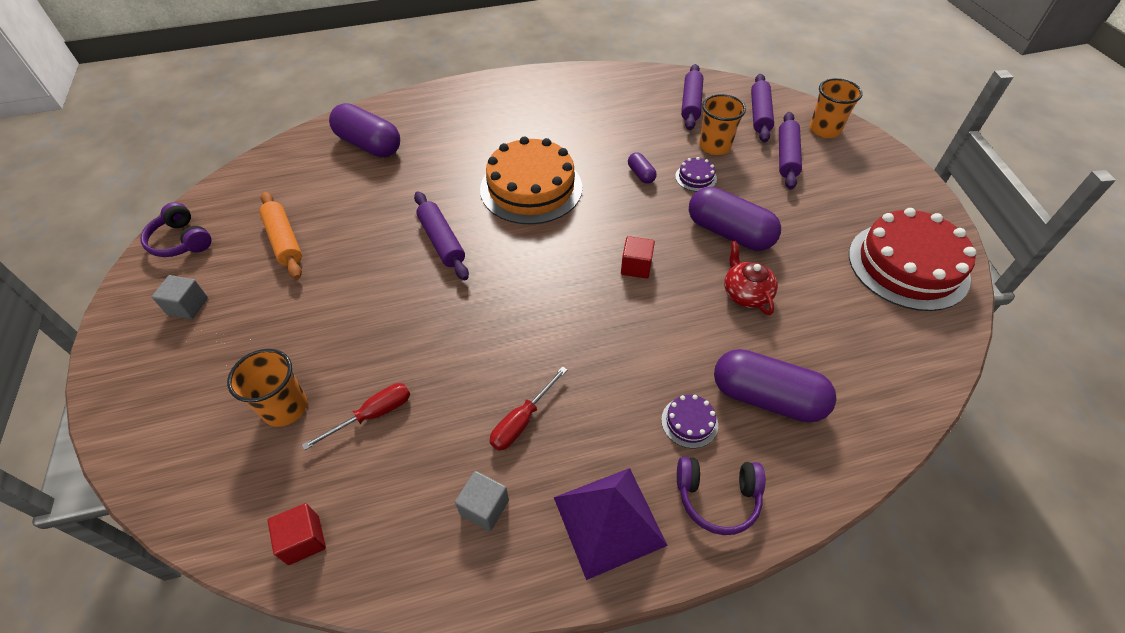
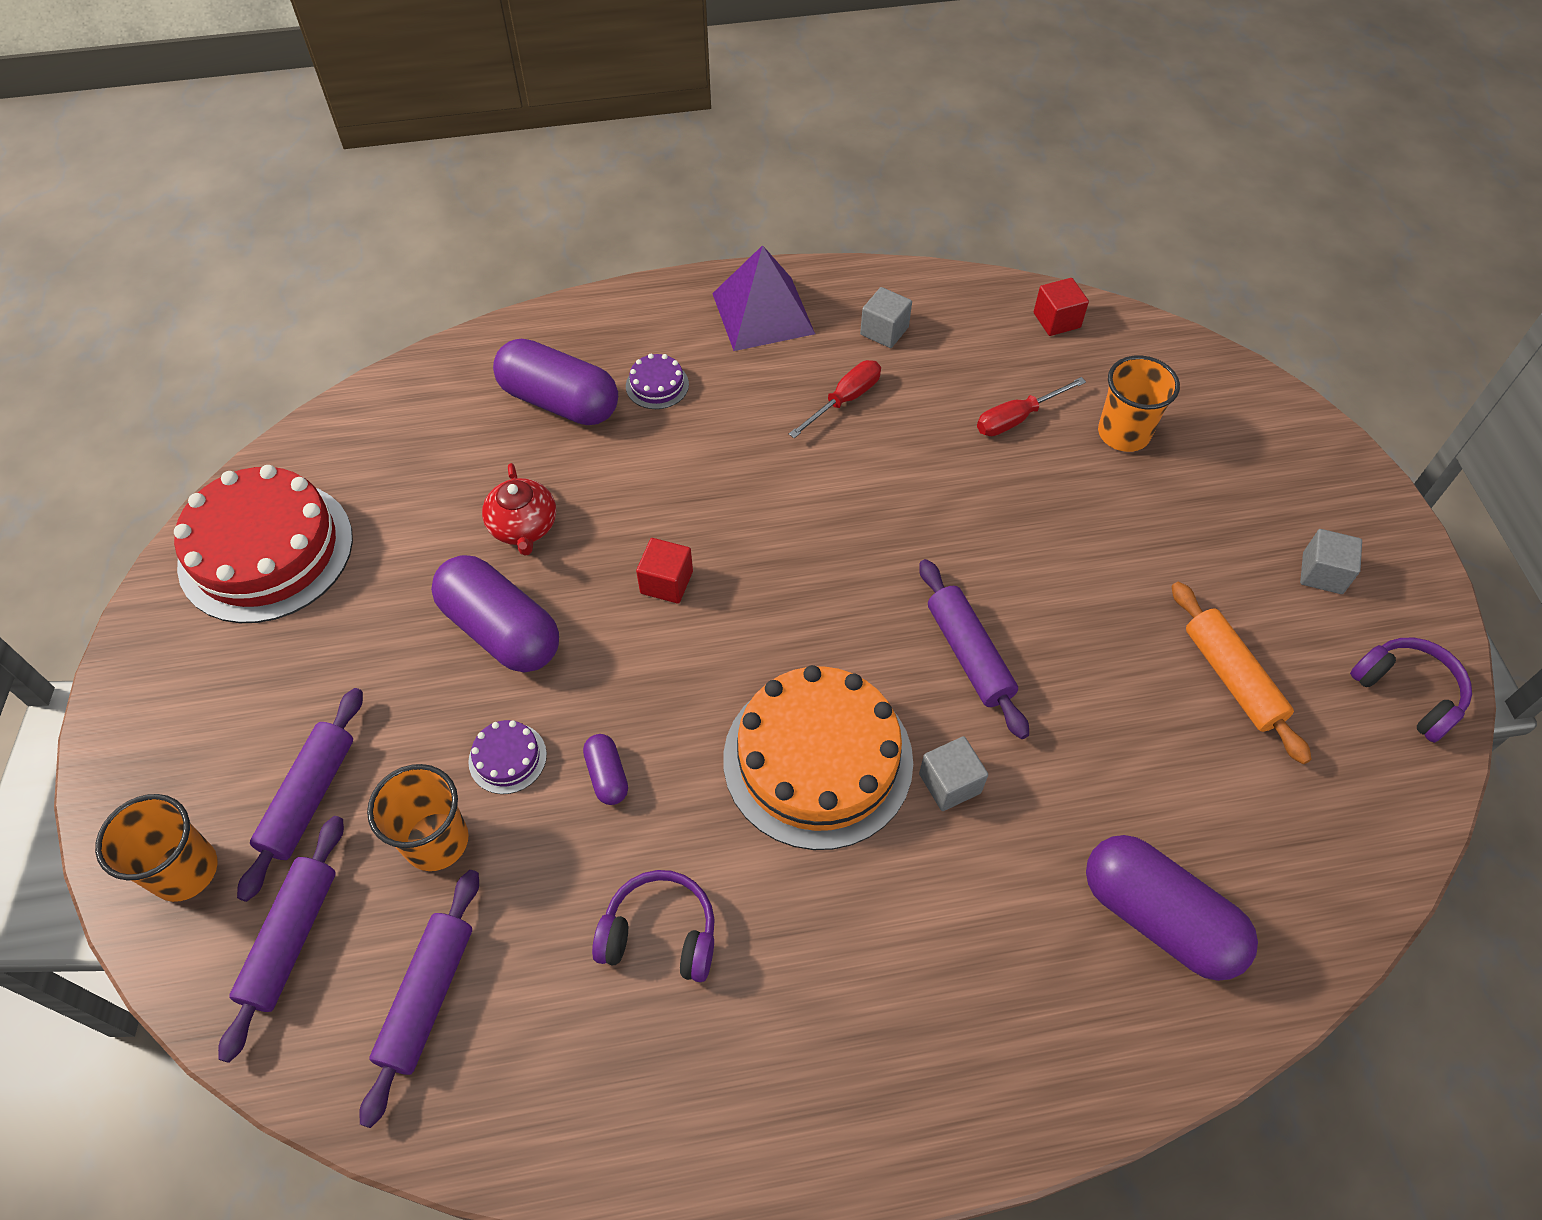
camera: 175 degrees left, 5 degrees up
purple headphones [677,457,765,535] -> purple headphones moved to [592,870,715,982]
none -> grey cube [919,736,988,811]

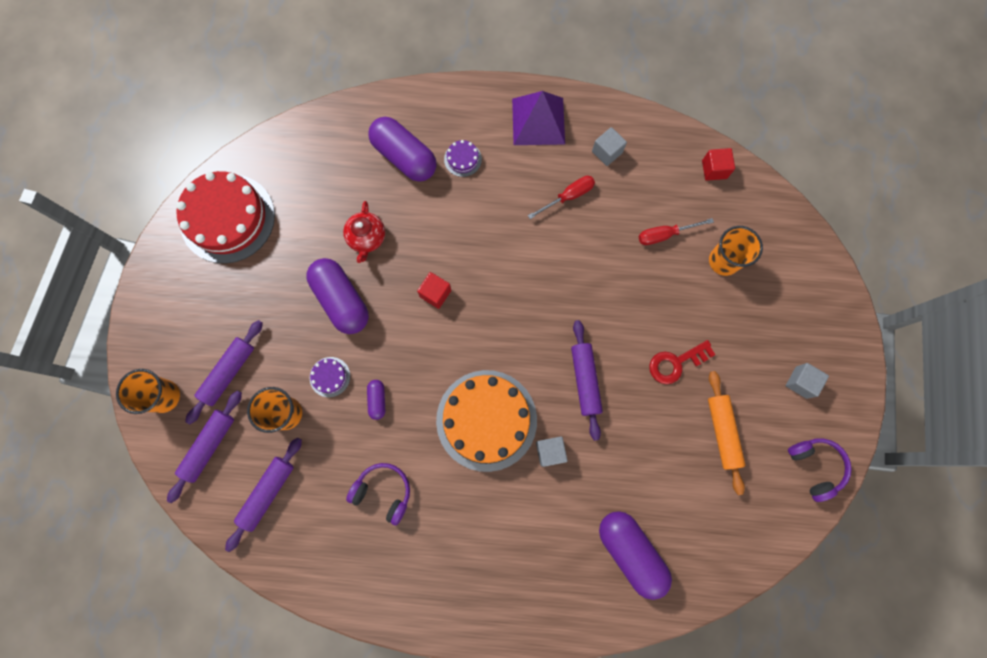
camera: 15 degrees right, 20 degrees up
none -> red key [649,340,716,384]

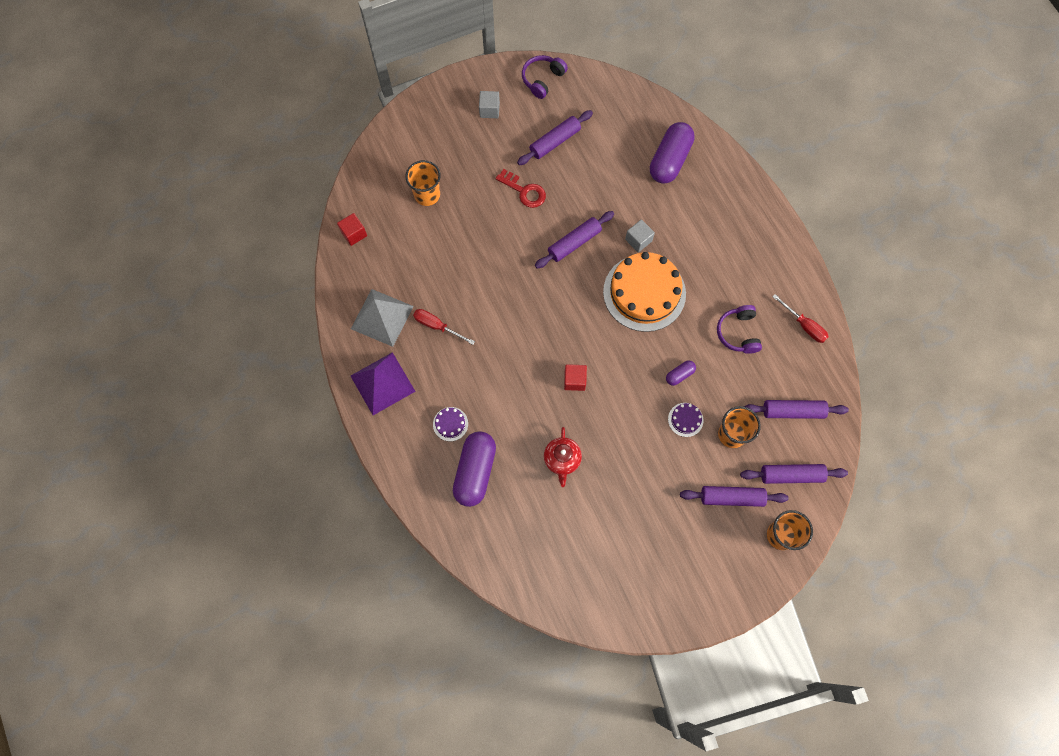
camera: 120 degrees left, 5 degrees down
red cake [176,171,275,264] -> none
purple capsule [306,258,369,334] -> none
red teapot [343,201,385,263] -> red teapot turned 120 degrees clockwise [544,427,582,487]
grey cube [592,127,627,166] -> grey pyramid [351,289,414,347]
red screwdriver [639,218,714,245] -> red screwdriver moved to [772,294,829,343]
orange rolling pin [708,371,745,495] -> purple rolling pin [517,110,593,165]

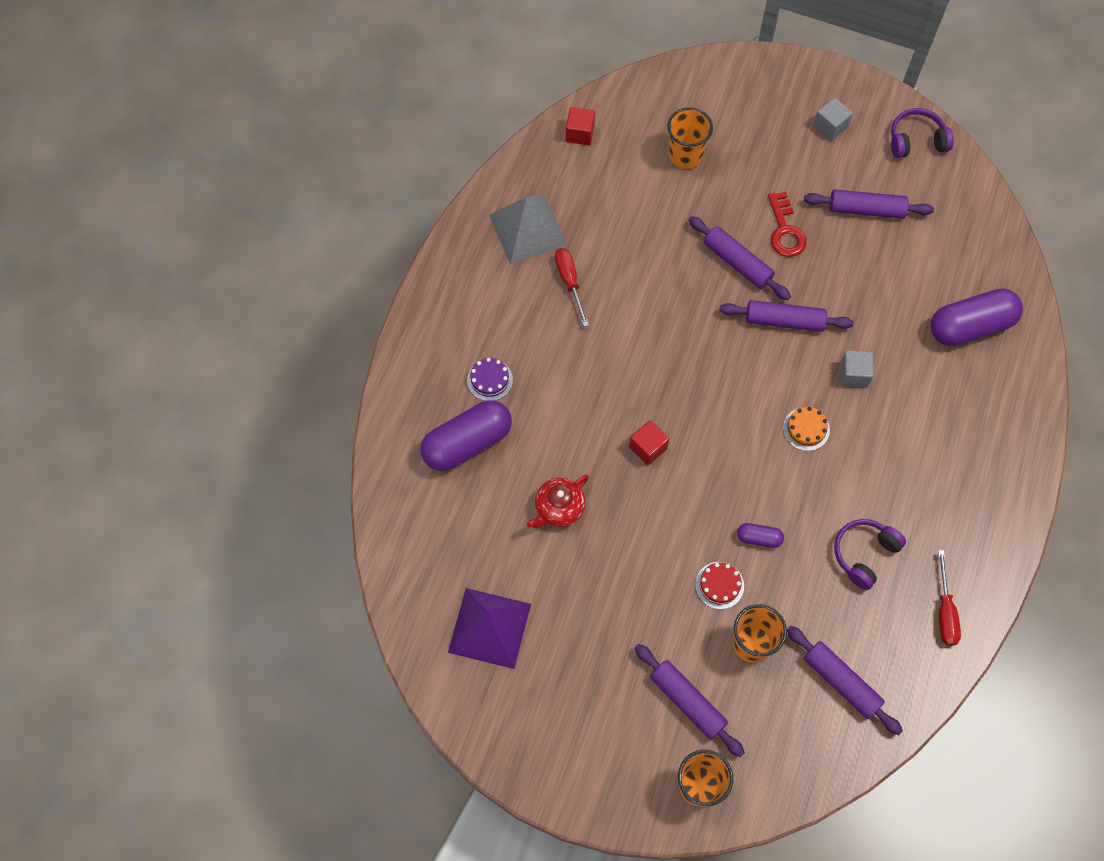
camera: 45 degrees right, 5 degrees down
purple pyramid [351,352,416,415] -> purple pyramid moved to [448,588,531,669]
orange cake [603,252,686,332] -> orange cake [783,407,830,451], size x0.41
purple cake [668,403,703,437] -> red cake [695,562,744,609]
purple rolling pin [740,464,848,484] -> purple rolling pin moved to [689,216,791,300]

